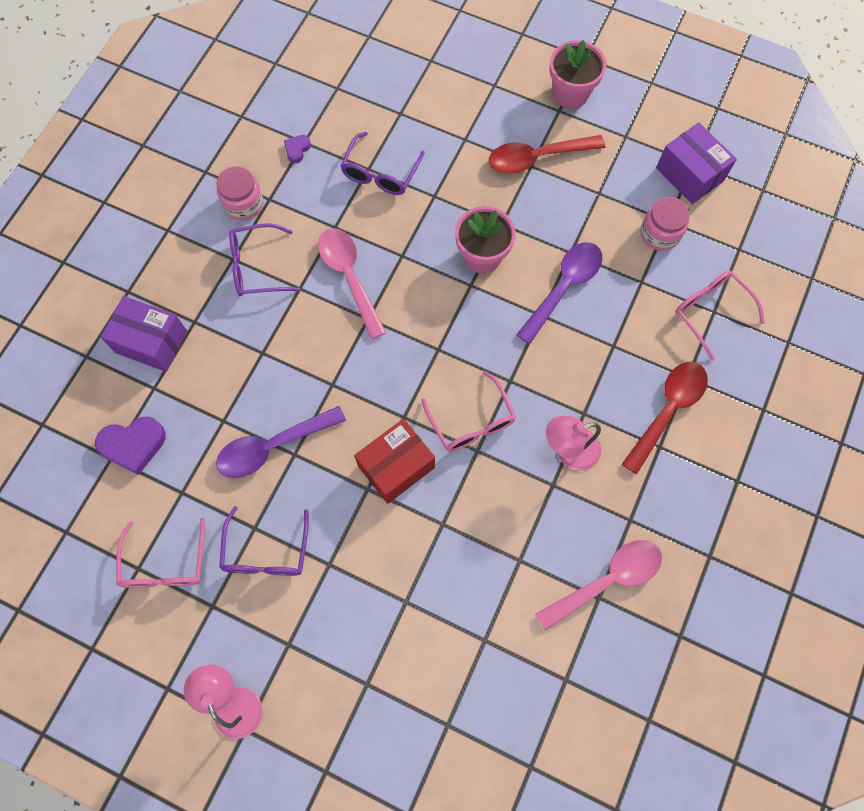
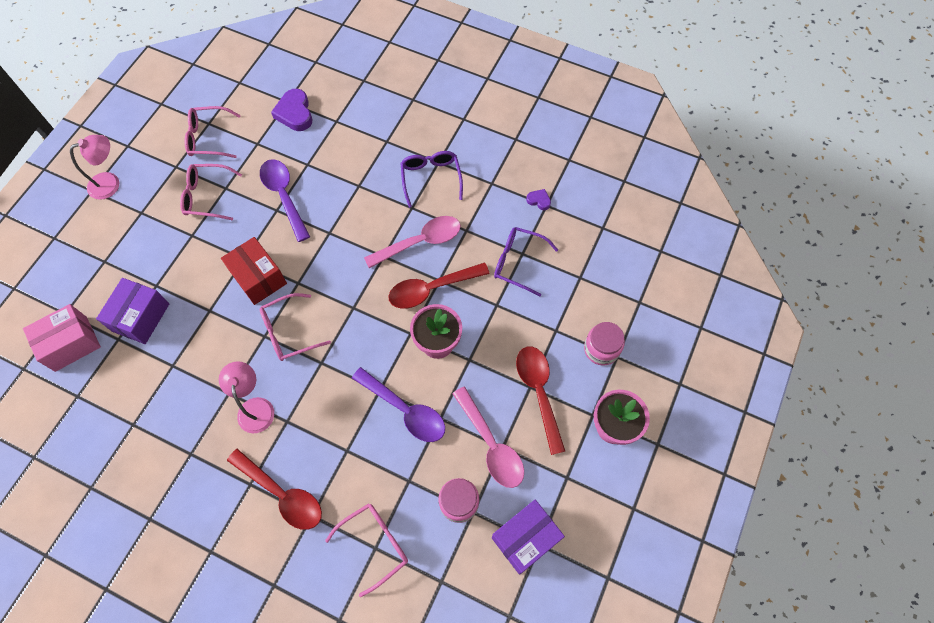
camera: 90 degrees right, 5 degrees down
purple box [101,296,187,372] -> purple box moved to [96,278,169,344]
pink jar [216,166,263,220] -> pink jar moved to [584,322,625,366]
purple glasses [219,506,309,576] -> pink glasses [180,164,242,221]
pink spoon [535,540,662,631] -> pink spoon moved to [452,387,524,488]
none -> pink box [23,304,101,372]
none -> red spoon [388,263,490,309]

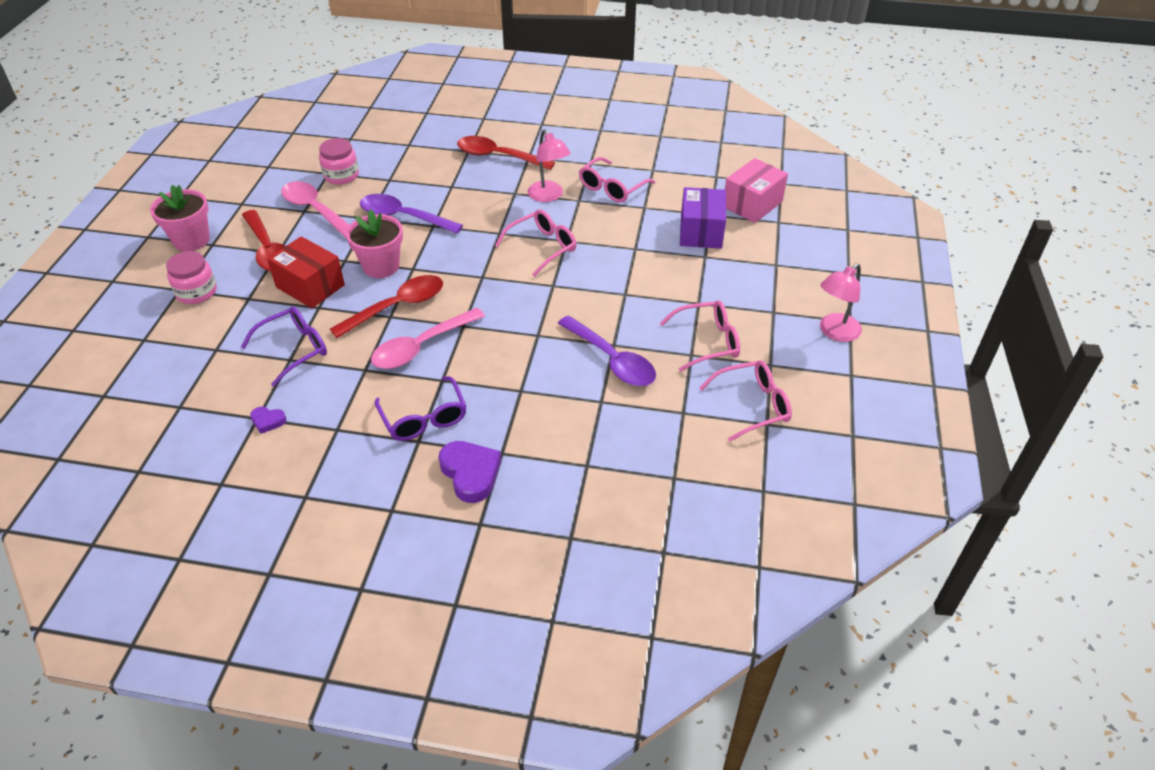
camera: 165 degrees right, 20 degrees down
red box [221,237,287,305] -> red box moved to [267,236,345,308]
purple heart [271,89,312,131] -> purple heart moved to [438,441,501,503]
pink glasses [325,503,408,597] -> pink glasses moved to [579,157,655,203]
purple box [492,499,565,575] -> none
purple glasses [494,227,558,297] -> purple glasses turned 45 degrees counterclockwise [241,306,327,387]

